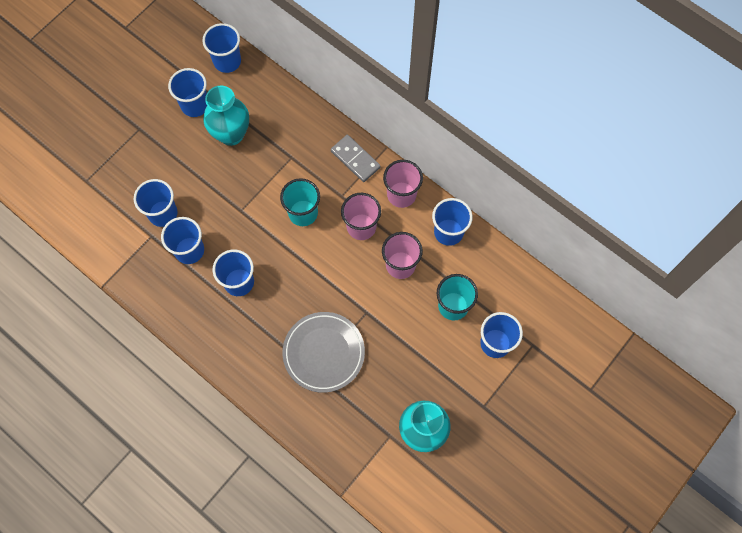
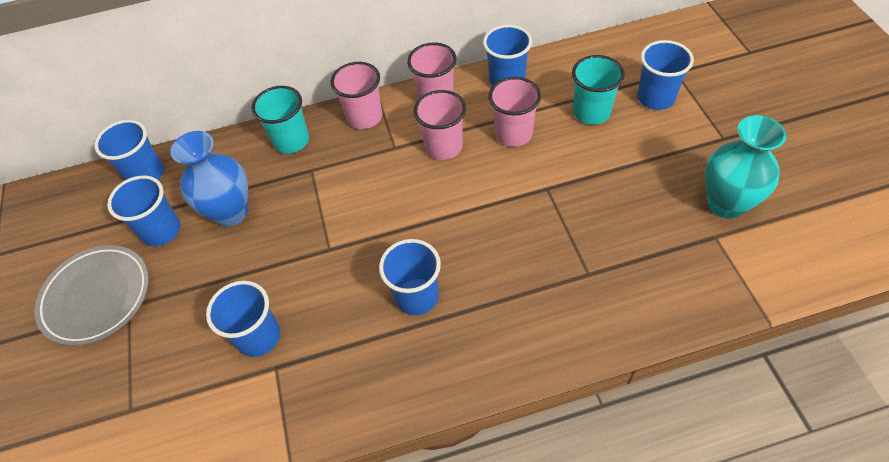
camera: 50 degrees left, 15 degrees down
blue cup [161,217,204,264] -> none
turquoise vase [203,86,249,146] -> blue vase [170,131,248,227]
turquoise cup [280,178,320,226] -> turquoise cup moved to [252,86,309,154]
grey plate [283,312,365,393] -> grey plate moved to [34,245,149,346]
grey domino [331,135,381,182] -> pink cup [330,62,382,129]

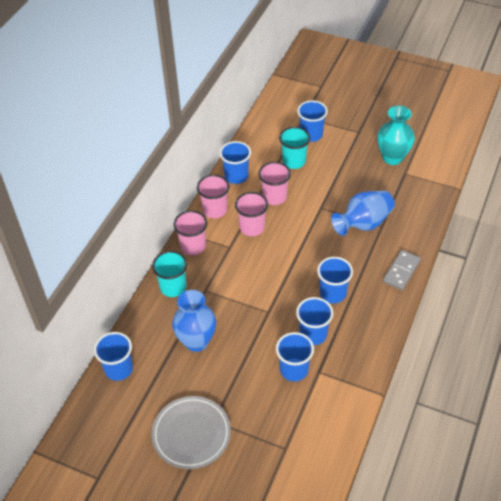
camera: 55 degrees left, 5 degrees down
blue cup [107,176,181,246] -> blue cup moved to [296,297,333,345]
none -> blue vase [331,191,395,236]
none -> grey domino [383,250,421,290]

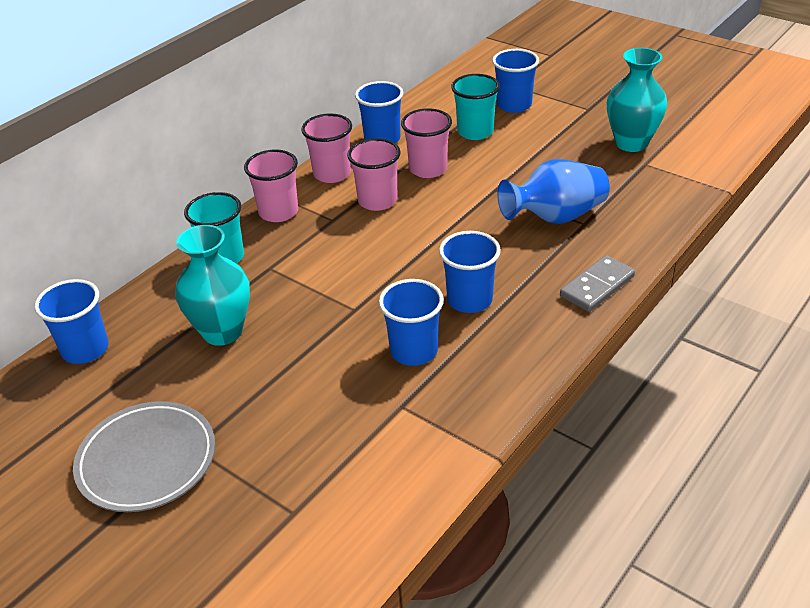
camera: 15 degrees right, 10 degrees down
blue vase [172,290,216,352] -> turquoise vase [175,225,250,346]
blue cup [276,332,314,381] -> none

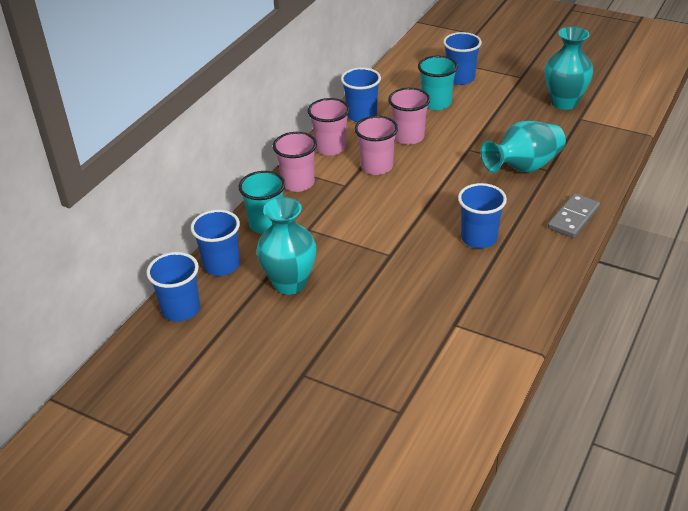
camera: 10 degrees left, 0 degrees up
grey plate [73,401,215,512] -> none
blue cup [379,279,444,366] -> blue cup moved to [191,210,240,276]
blue vase [497,159,610,224] -> turquoise vase [481,121,566,173]

